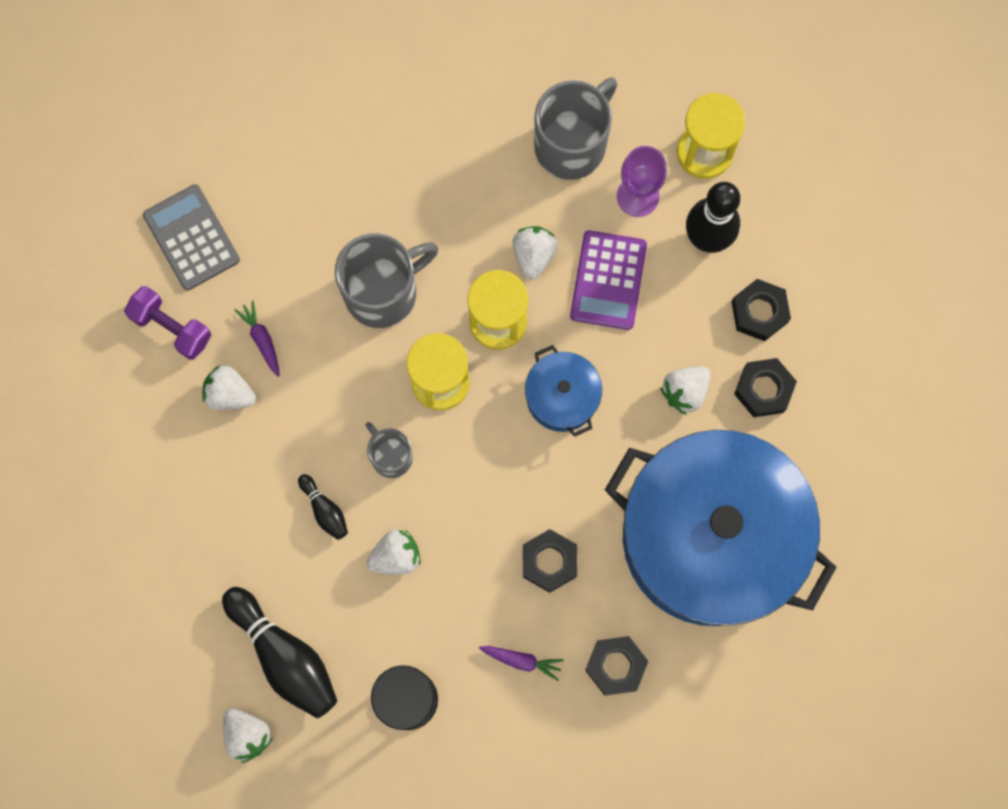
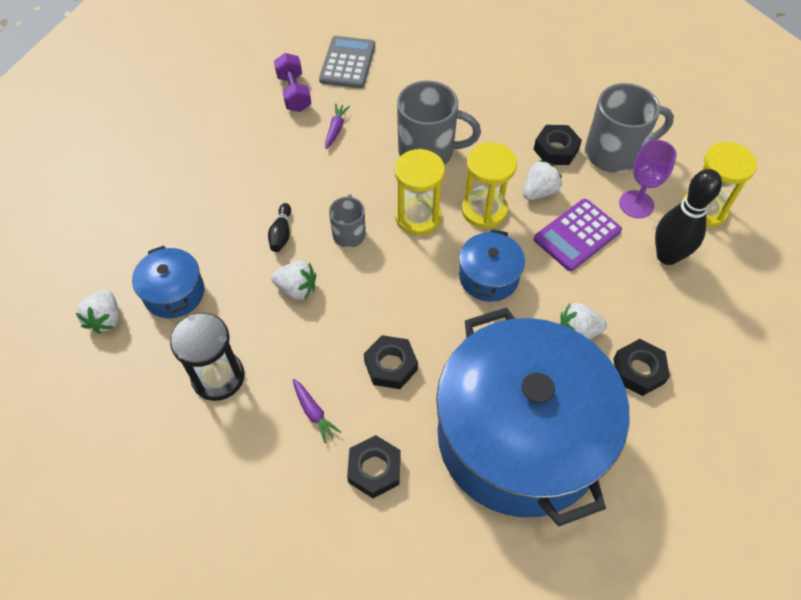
camera: 40 degrees right, 20 degrees down
white strawberry [202,365,256,410] -> none
black bowling pin [222,587,337,718] -> blue pot [132,246,204,318]
black nut [732,279,791,341] -> black nut moved to [533,125,582,165]

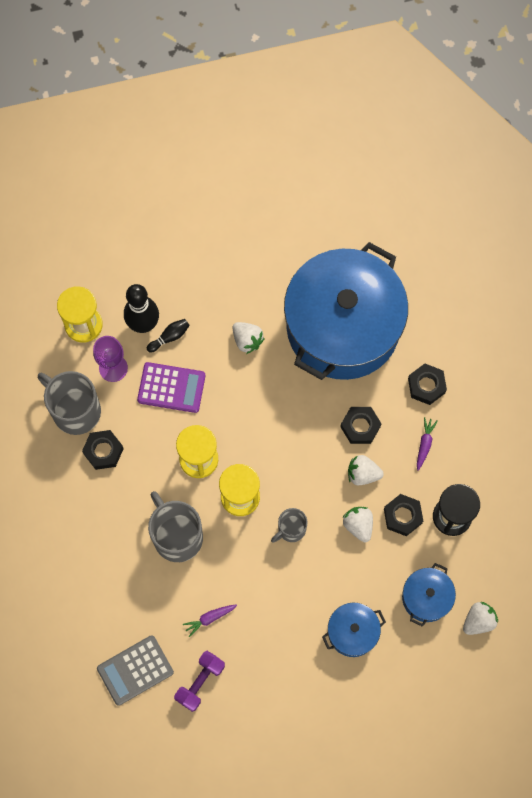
camera: 130 degrees left, 15 degrees up
black bowling pin [268,203,291,252] -> black bowling pin moved to [147,319,190,353]
blue pot [459,229,525,302] -> blue pot moved to [322,603,386,657]
white strawberry [523,160,562,200] -> white strawberry moved to [348,455,384,485]
black nut [613,339,670,396] -> black nut moved to [384,494,423,536]

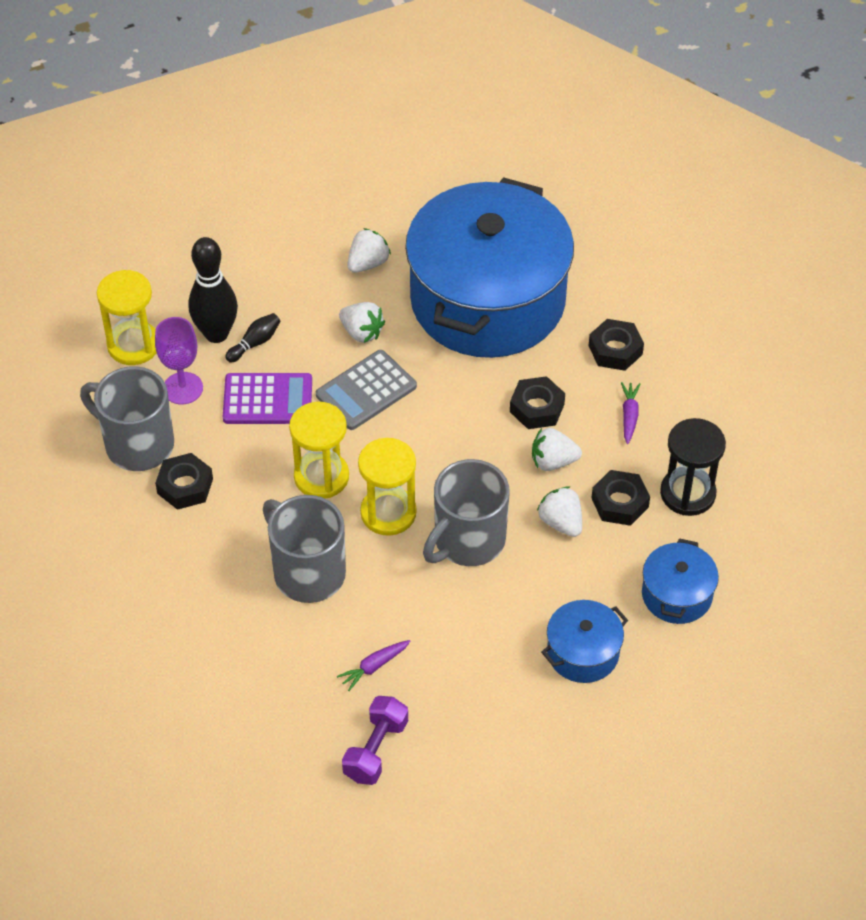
camera: 10 degrees left, 20 degrees down
grey calculator [97,635,174,706] -> grey calculator moved to [316,350,417,430]
grey mug [271,508,308,543] -> grey mug [423,459,510,566], size x1.79
white strawberry [463,602,498,635] -> white strawberry moved to [347,228,391,273]

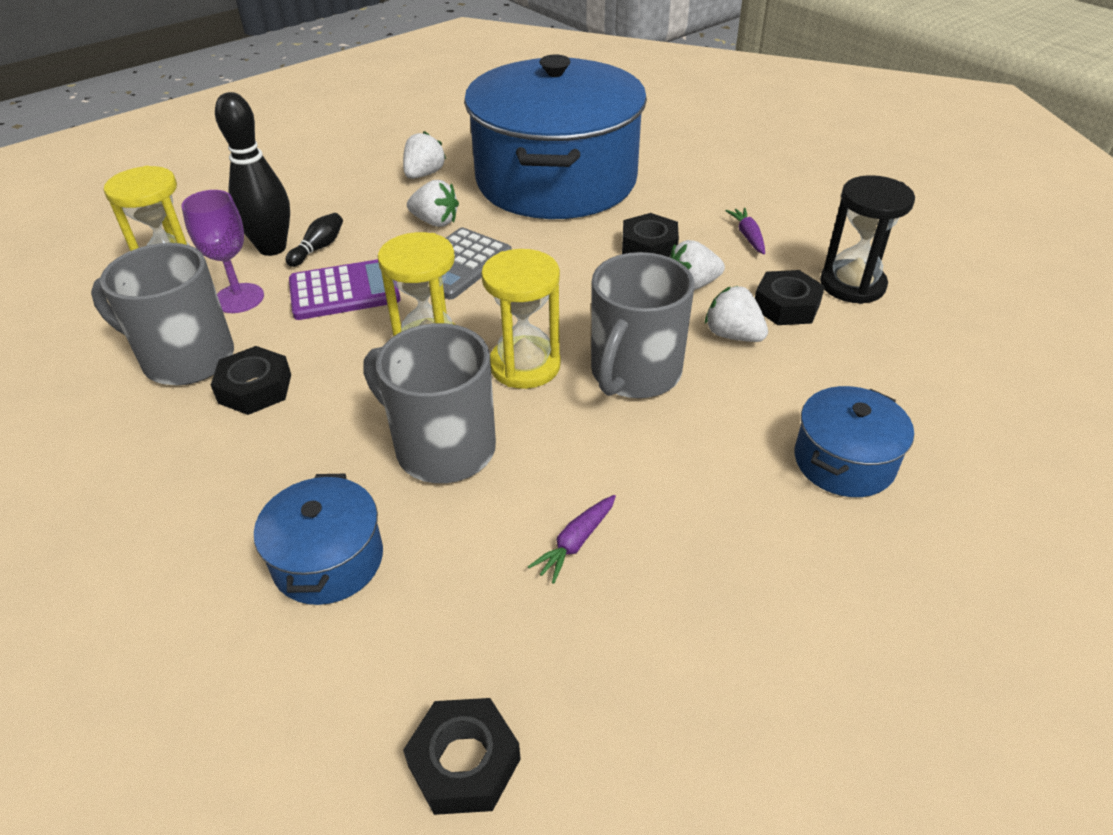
camera: 15 degrees left, 10 degrees down
purple dumbbell [342,696,408,785] -> none
black nut [588,319,644,371] -> black nut moved to [403,698,521,815]
blue pot [642,538,719,624] -> blue pot moved to [254,474,383,605]

